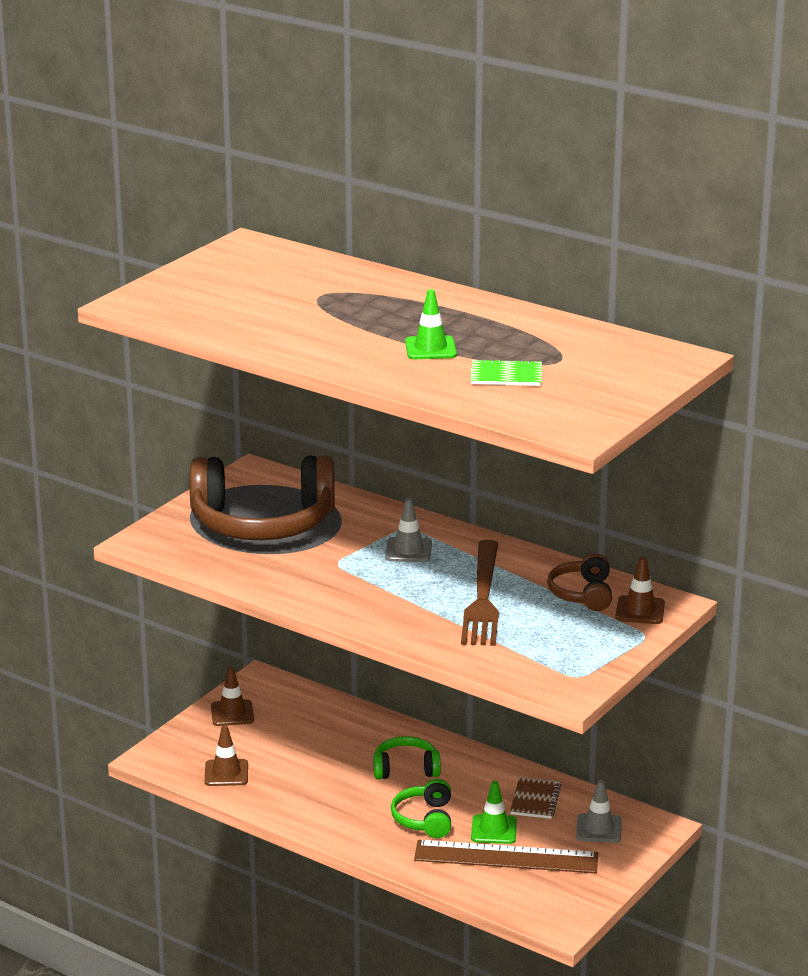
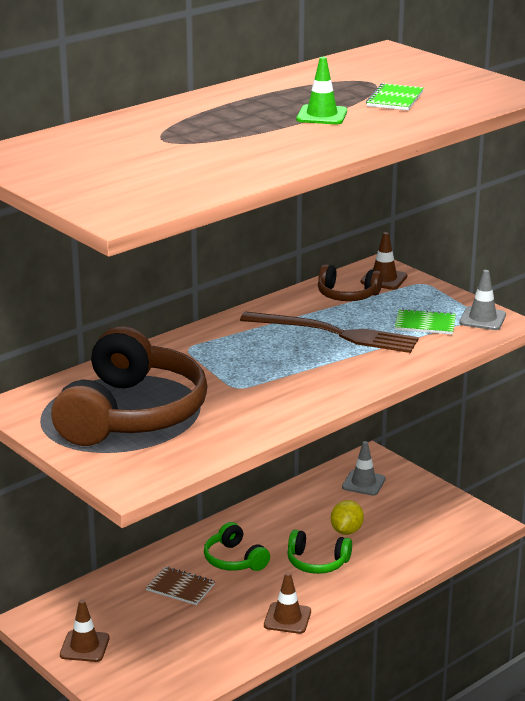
camera: 75 degrees left, 0 degrees up
brown traffic cone [205,725,248,786] -> brown traffic cone moved to [264,572,311,634]
green headphones [373,736,441,779] -> green headphones turned 45 degrees counterclockwise [204,522,270,571]
grey traffic cone [385,498,432,562] -> grey traffic cone moved to [459,270,506,330]
brown ruler [414,840,598,873] -> none
green traffic cone [471,781,517,844] -> yellow lemon [331,500,364,535]
brown notebook [510,777,561,819] -> brown notebook moved to [146,567,215,605]
none -> green notebook [395,309,456,334]

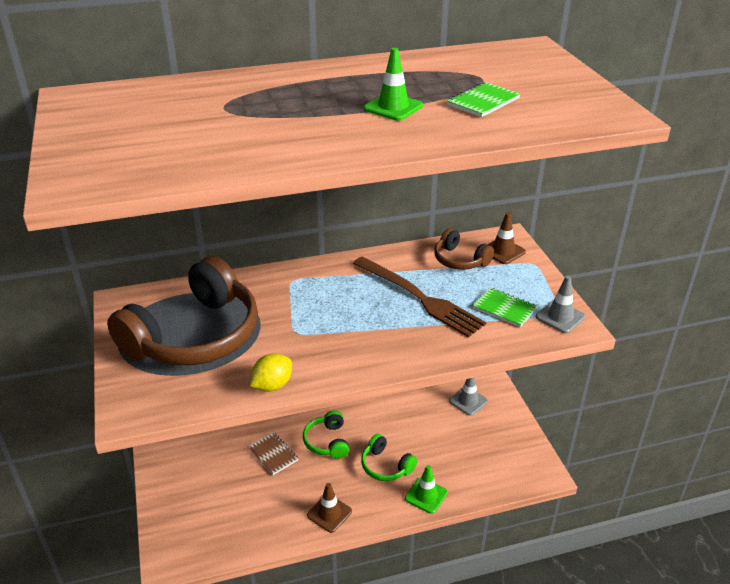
camera: 25 degrees right, 10 degrees up
brown traffic cone [60,599,110,662] -> none
yellow lemon [331,500,364,535] -> yellow lemon moved to [250,353,292,392]
none -> green traffic cone [405,465,448,514]

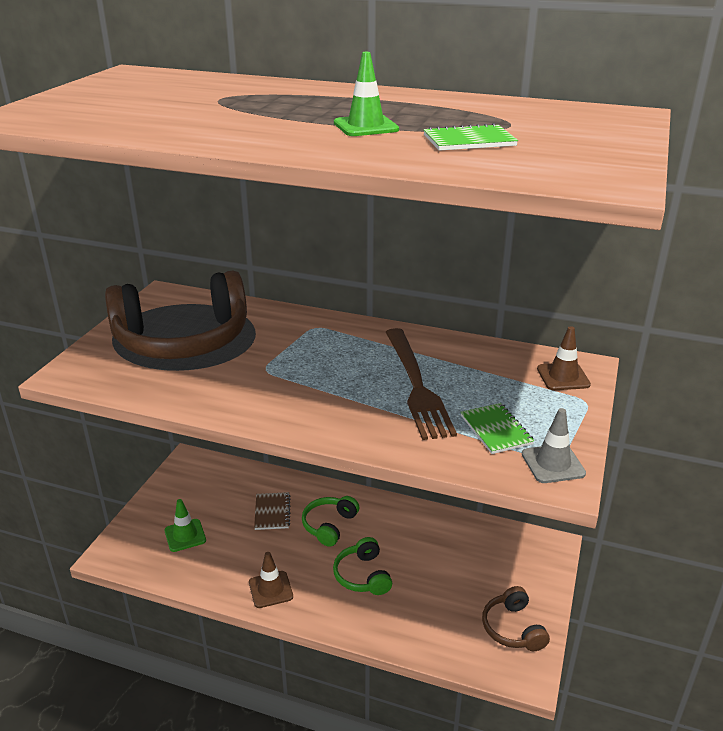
camera: 35 degrees right, 5 degrees down
yellow lemon [250,353,292,392] -> none
green traffic cone [405,465,448,514] -> green traffic cone moved to [164,499,206,552]
brown headphones [434,228,494,270] -> brown headphones moved to [482,586,550,651]
grey traffic cone [449,377,488,416] -> none

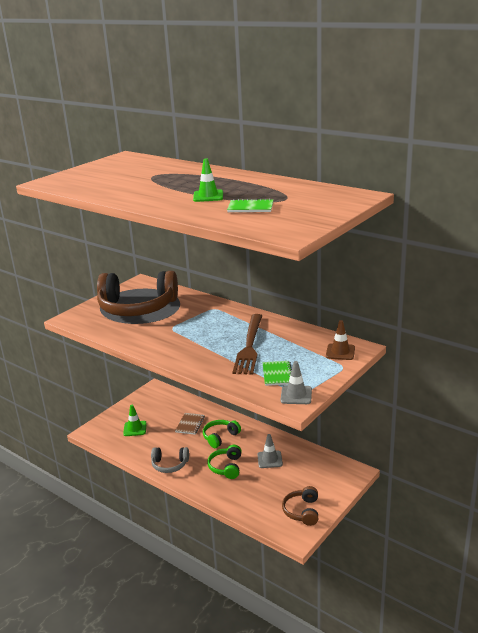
camera: 20 degrees right, 5 degrees down
brown traffic cone [249,552,293,608] -> grey headphones [151,447,189,473]
none -> grey traffic cone [257,434,283,468]

